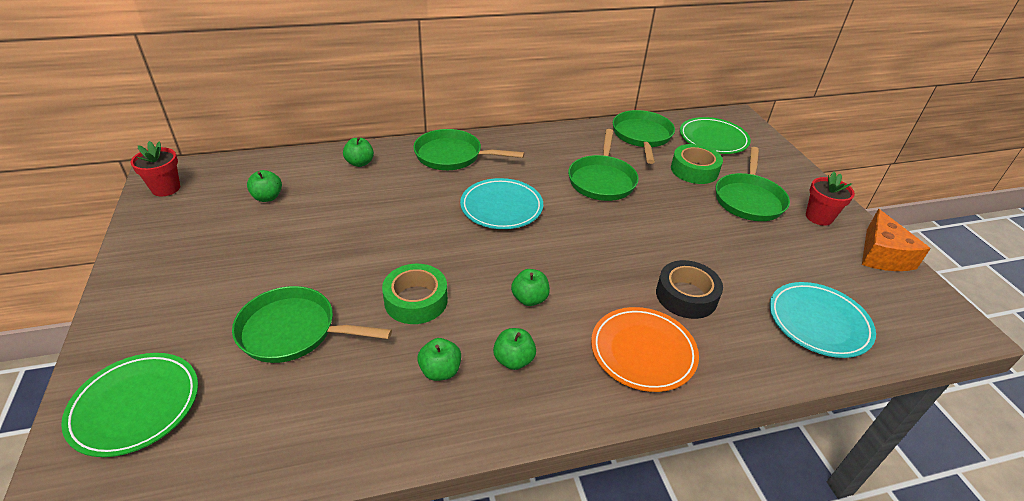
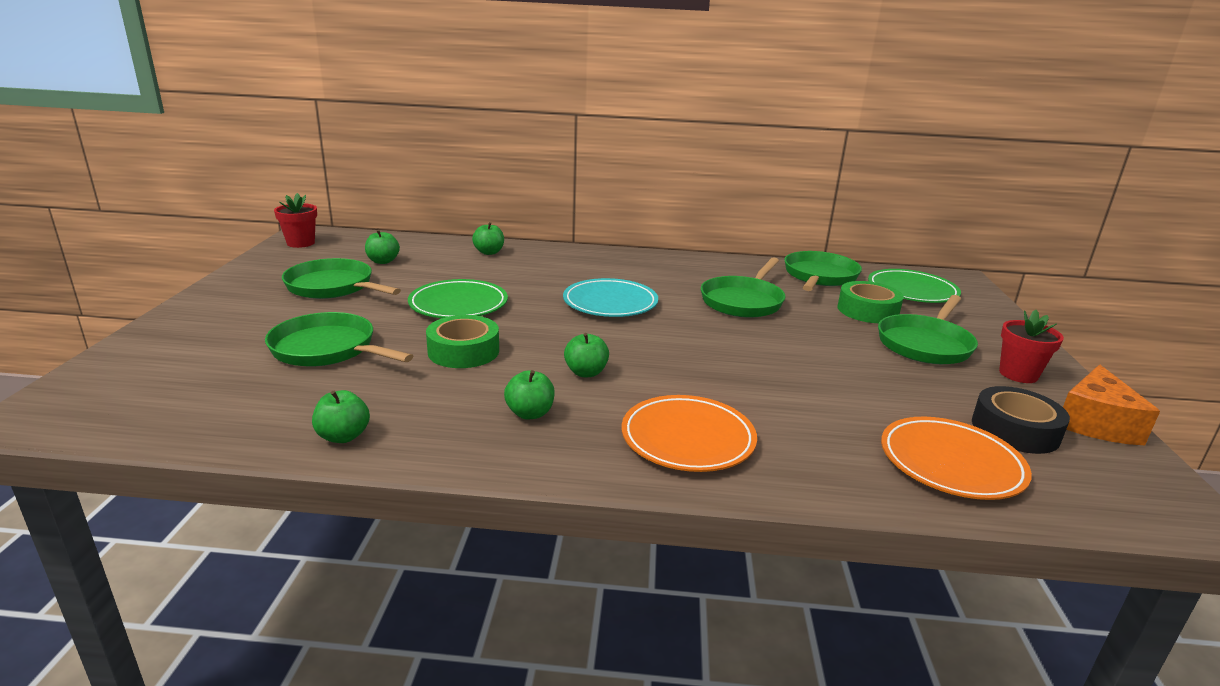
camera: 20 degrees right, 15 degrees down
green plate [61,353,198,457] -> green plate moved to [408,279,508,318]
green pan [413,129,524,170] -> green pan moved to [282,258,401,299]
green apple [417,338,461,381] -> green apple moved to [312,390,370,443]
black tape [656,260,723,319] -> black tape moved to [972,386,1070,454]
turquoise plate [770,282,876,358] -> orange plate [881,417,1032,500]

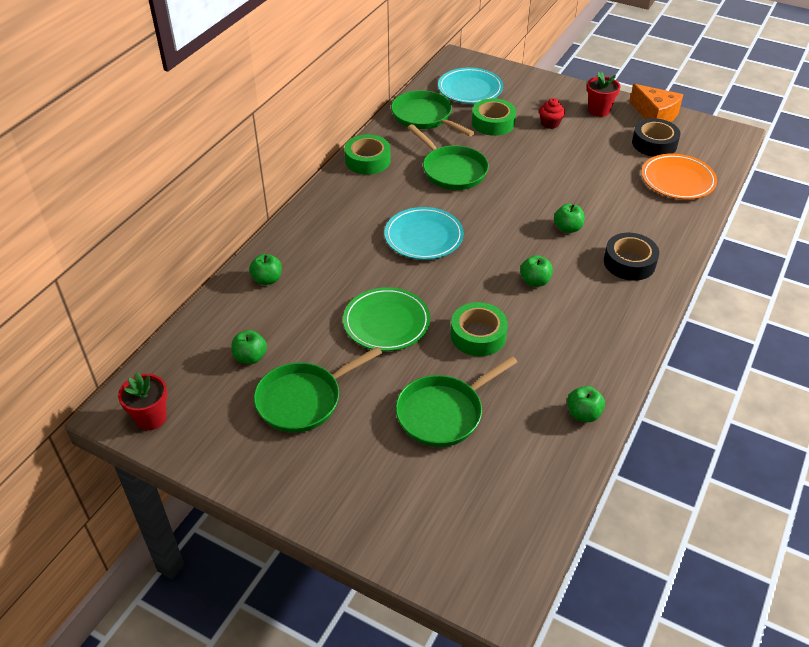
camera: 65 degrees left, 20 degrees up
green apple [504,370,555,420] -> green apple moved to [554,203,584,233]
orange plate [622,395,757,472] -> black tape [604,233,659,281]
green plate [868,269,961,303] -> turquoise plate [438,68,503,104]
green pan [878,295,978,364] -> red cupcake [539,98,565,129]
none -> green tape [345,134,391,175]

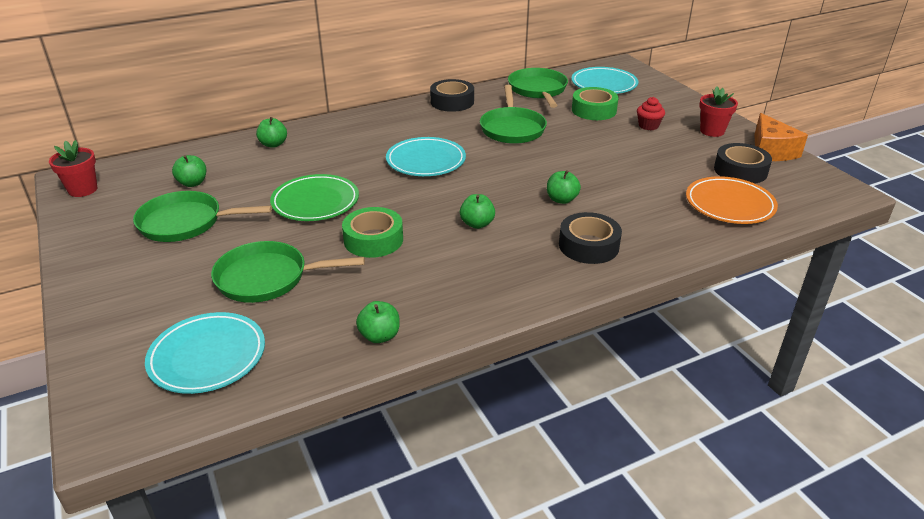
camera: 35 degrees right, 10 degrees down
green tape [345,134,391,175] -> black tape [430,79,474,112]
none -> turquoise plate [145,312,265,394]

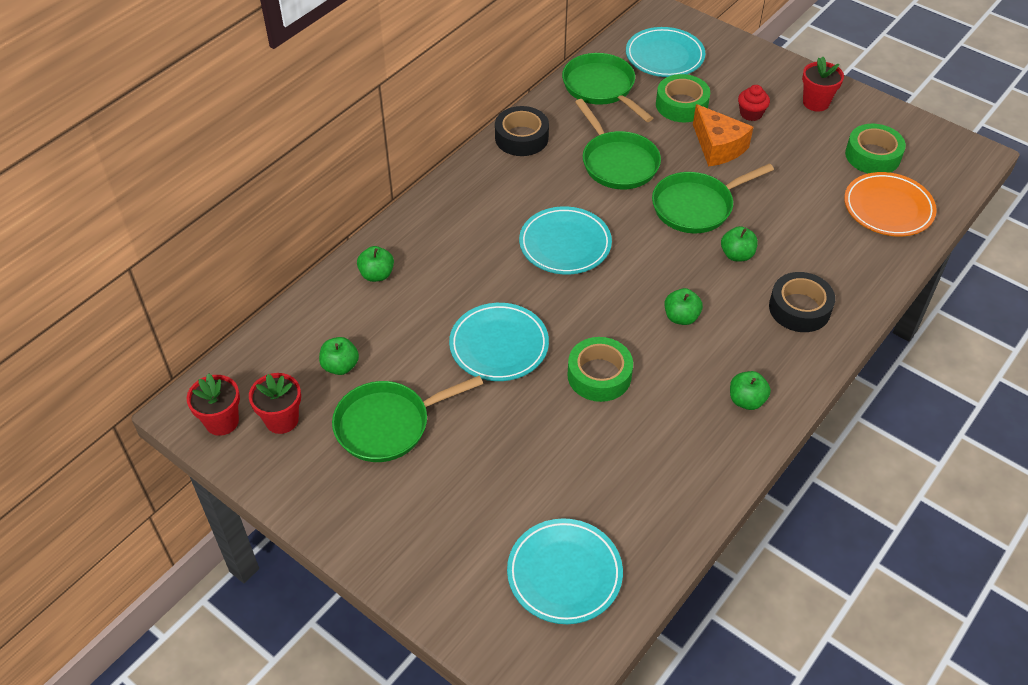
camera: 25 degrees left, 15 degrees up
green pan [211,241,365,303] -> green pan moved to [652,164,774,233]
green plate [270,174,359,221] -> turquoise plate [449,303,549,381]
green apple [356,301,400,343] -> green apple moved to [730,371,771,410]
black tape [714,143,772,184] -> green tape [845,124,906,173]
orange cheese [754,113,808,161] -> orange cheese moved to [693,104,753,167]
none -> red flower pot [249,373,301,434]

